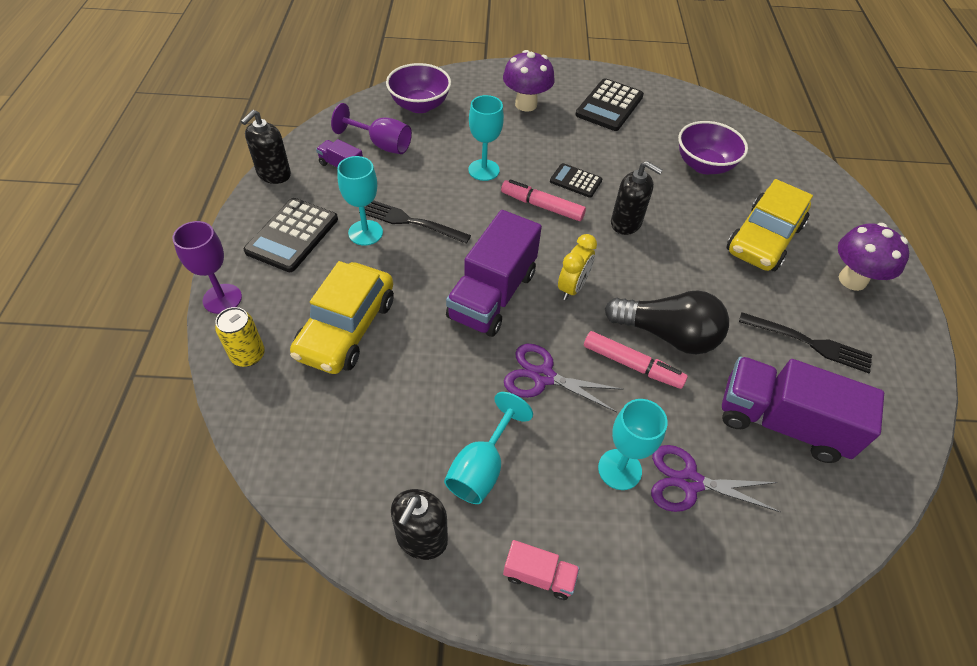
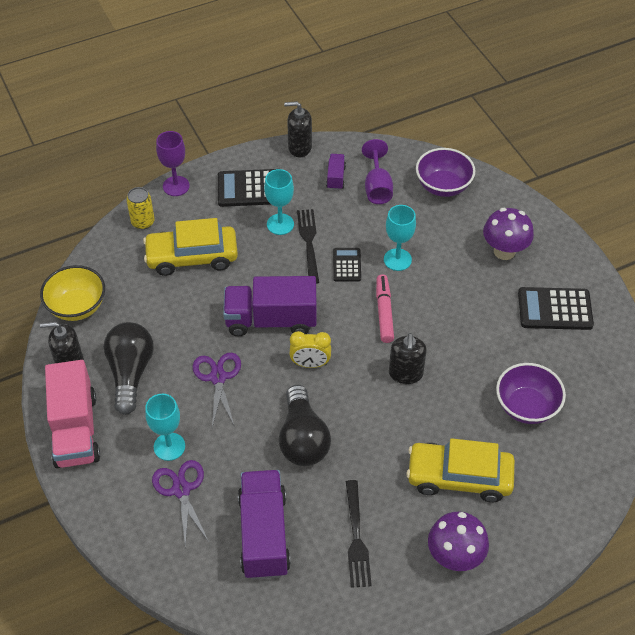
camera: 65 degrees right, 0 degrees up
turquoise goblet [444,392,533,504] -> black light bulb [104,322,154,415]
pink truck [503,540,580,600] -> pink truck [45,360,100,468], size x2.15
black calculator [550,163,602,198] -> black calculator moved to [333,248,361,281]
pink marker [584,331,688,389] -> none
none -> yellow bowl [40,265,105,321]

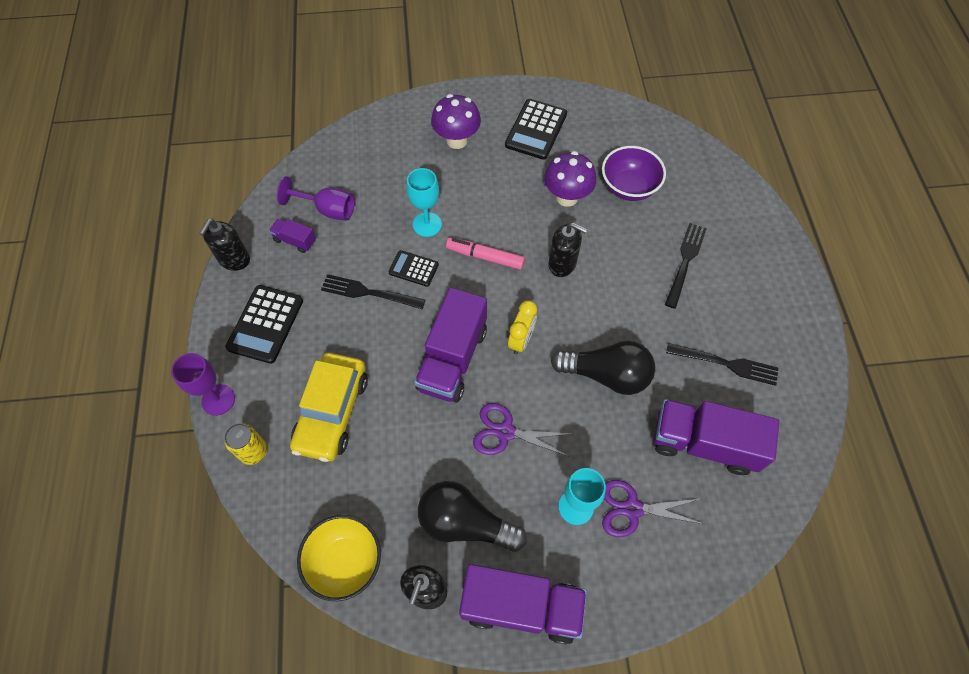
camera: 70 degrees left, 10 degrees up
pink truck [45,360,100,468] -> purple truck [459,564,587,644]
turquoise goblet [264,169,294,235] -> none
yellow car [406,438,515,502] -> black fork [665,223,707,309]
purple bowl [416,148,475,197] -> none
purple mushroom [428,511,489,571] -> purple mushroom moved to [544,151,596,207]

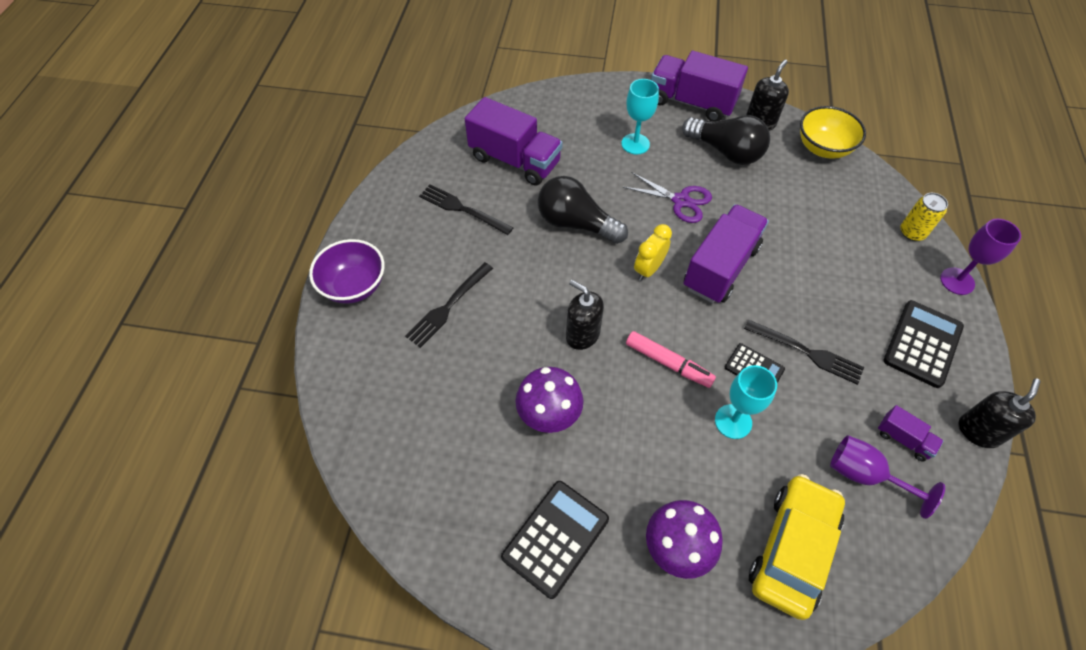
camera: 165 degrees left, 5 degrees down
yellow car [290,353,368,462] -> yellow car moved to [749,474,845,620]
purple bowl [602,146,666,201] -> purple bowl moved to [309,239,385,304]
purple scissors [602,480,703,537] -> none

